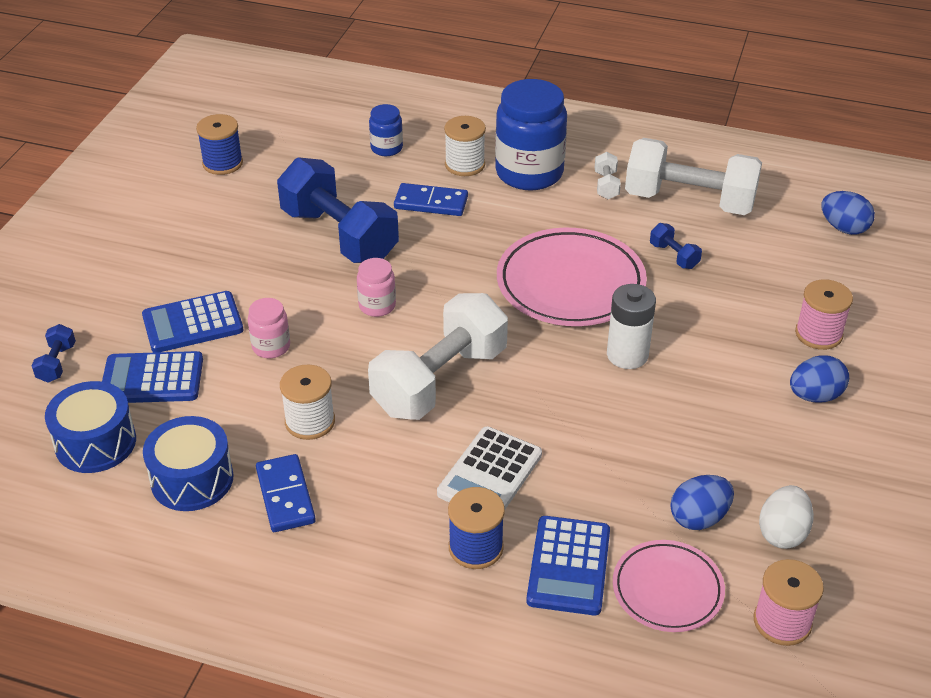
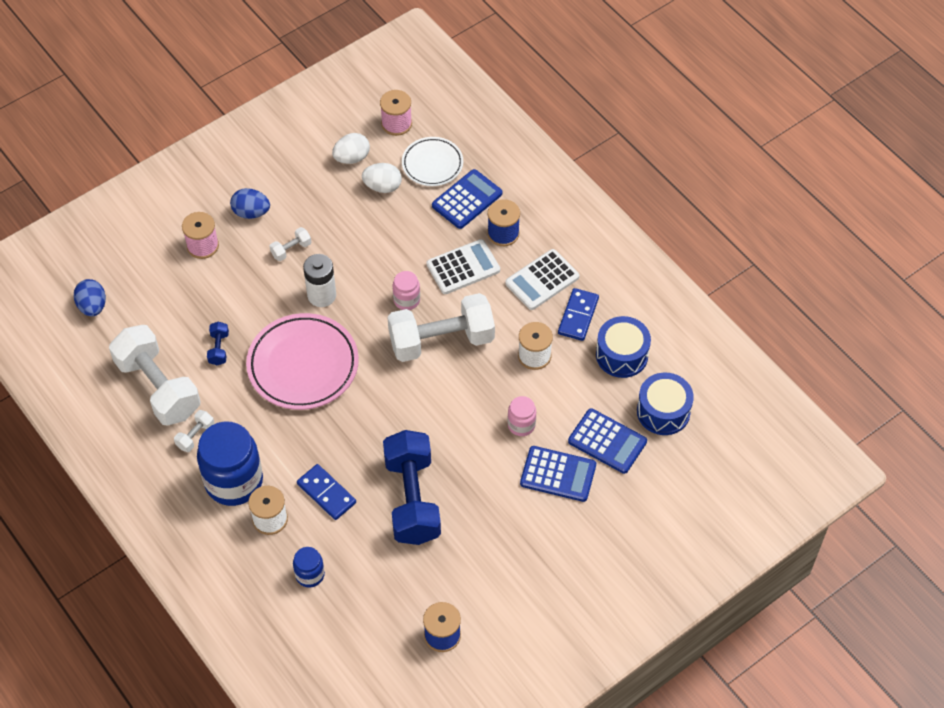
camera: 145 degrees left, 15 degrees up
blue dumbbell [31,324,76,383] -> none
pink jar [357,258,396,317] -> pink jar moved to [393,271,420,310]
pink plate [613,540,725,632] -> white plate [402,137,463,186]
blue egg [670,475,734,530] -> white egg [362,163,402,193]
none -> white dumbbell [269,227,311,261]
none -> white calculator [505,249,579,310]

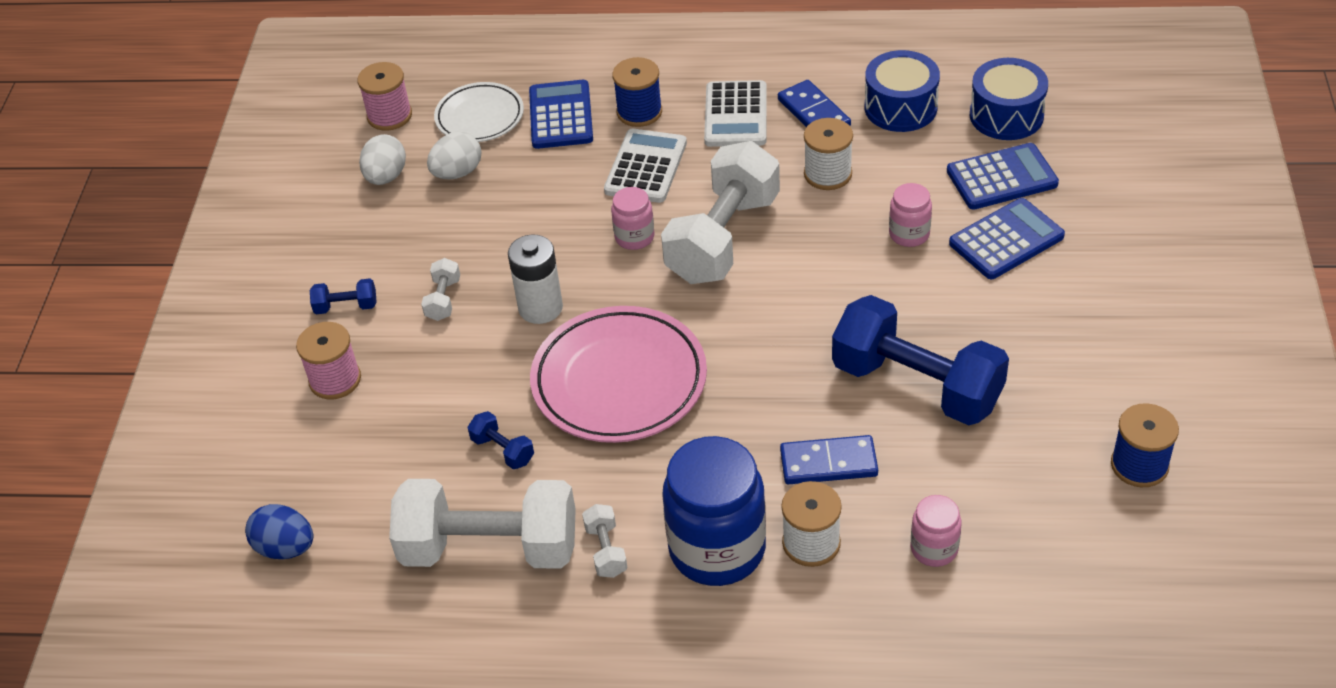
camera: 45 degrees left, 10 degrees down
blue egg [230,188,270,219] -> blue dumbbell [310,278,377,314]
blue jar [293,547,325,587] -> pink jar [911,495,962,567]

